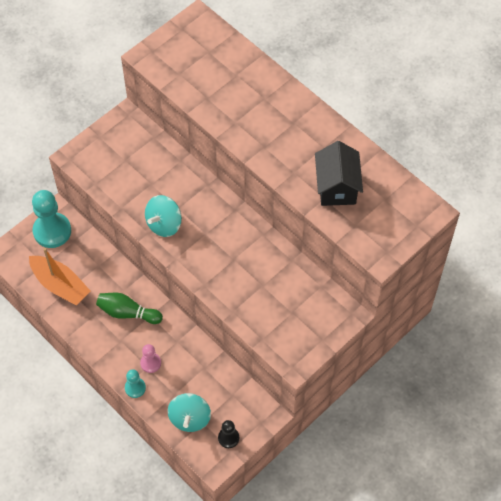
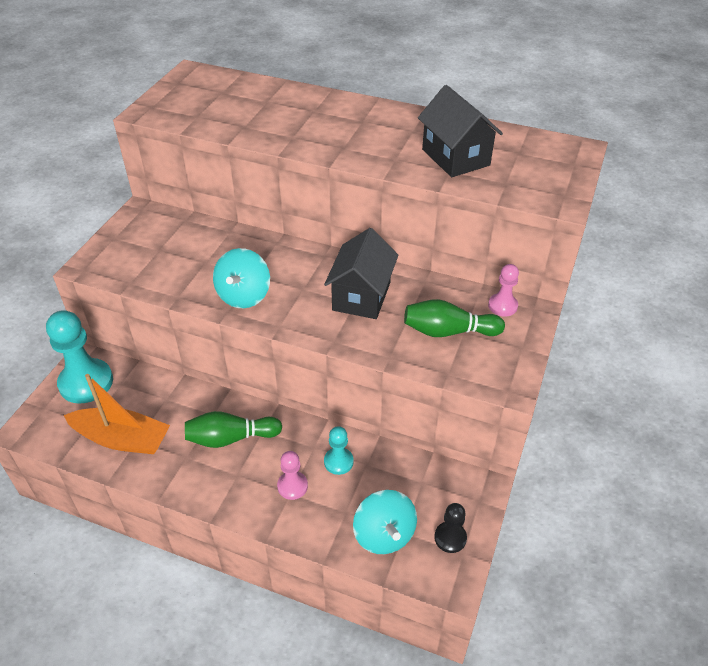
camera: 25 degrees left, 15 degrees down
turquoise pawn [125,369,146,398] -> turquoise pawn moved to [324,426,354,475]
none -> black house [324,228,399,319]
none -> green bowling pin [404,299,505,337]
none -> pink pawn [488,264,519,317]

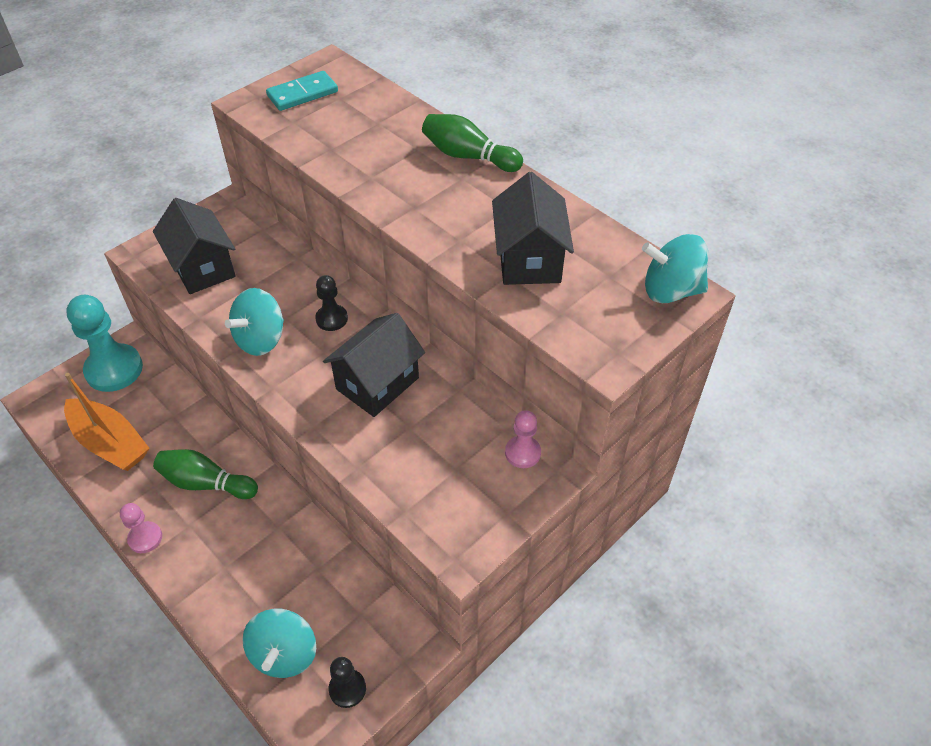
camera: 25 degrees right, 5 degrees up
pink pawn [277,451,308,500] -> pink pawn moved to [120,503,162,553]
turquoise pawn [324,426,354,475] -> none
green bowling pin [404,299,505,337] -> green bowling pin moved to [422,114,523,172]
none -> black house [153,198,236,294]
none -> turquoise domino [266,71,338,111]
none -> black pawn [315,275,348,331]
none -> turquoise spinning top [642,234,708,303]

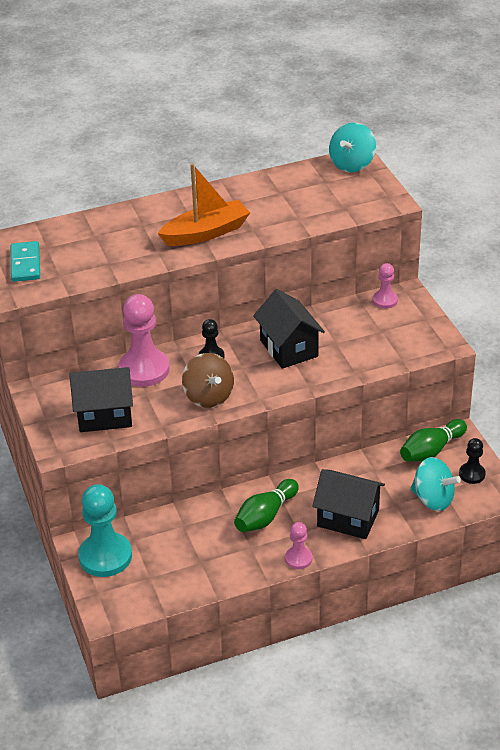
camera: 65 degrees left, 10 degrees down
orange boat [64,373,150,471] -> orange boat moved to [157,164,250,246]
turquoise spinning top [225,288,284,356] -> brown spinning top [182,353,234,408]
green bowling pin [422,114,523,172] -> green bowling pin moved to [400,419,467,462]
black house [492,172,574,285] -> black house moved to [312,469,385,539]
none -> pink pawn [119,294,170,387]

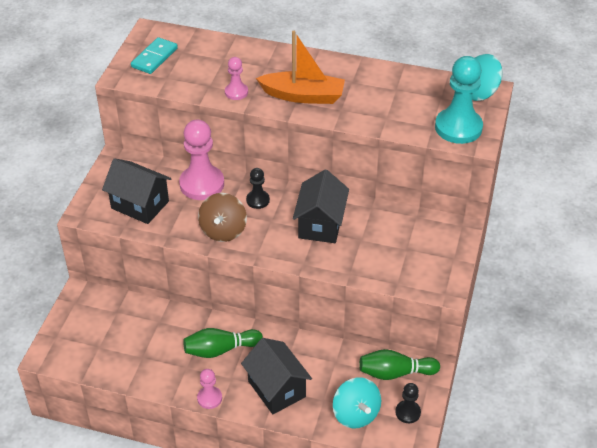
camera: 35 degrees right, 5 degrees up
turquoise pawn [78,484,132,577] -> turquoise pawn moved to [435,56,483,144]
pink pawn [373,263,398,309] -> pink pawn moved to [225,57,248,100]

